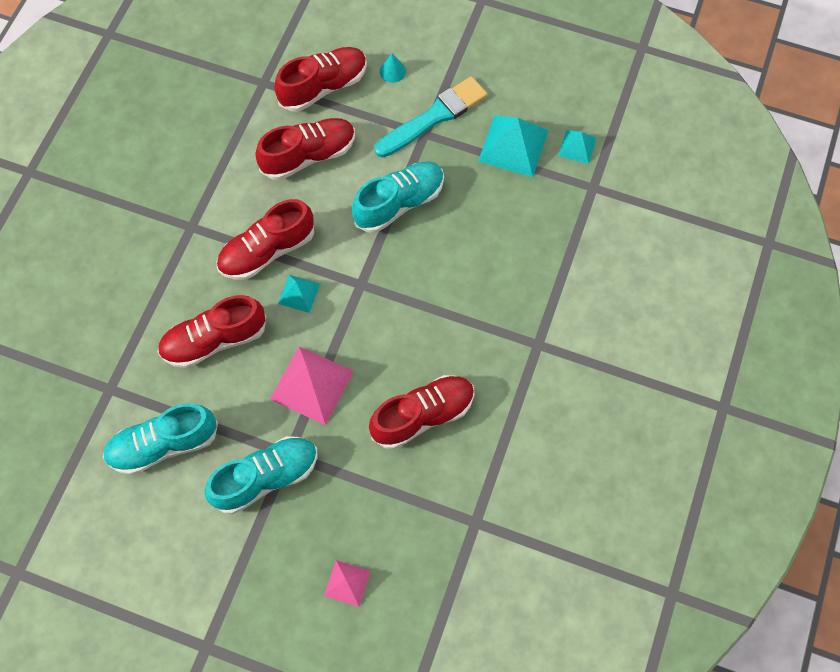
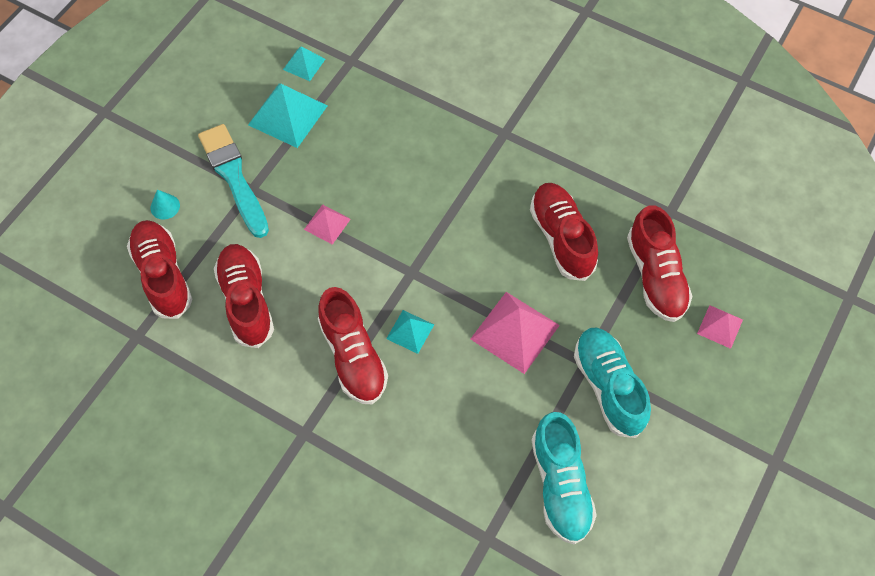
camera: 80 degrees left, 5 degrees down
red shoe [157,295,266,368] -> red shoe moved to [627,205,692,322]
turquoise shoe [352,161,444,233] -> pink pyramid [304,204,351,245]

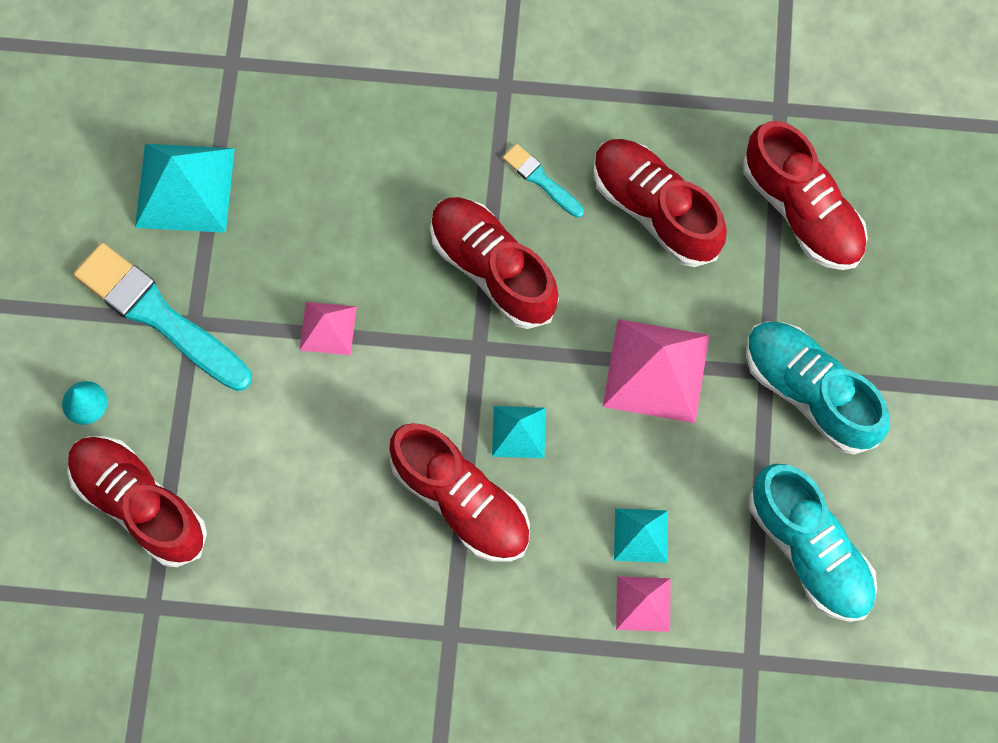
camera: 25 degrees left, 10 degrees up
red shoe [214,244,274,348] -> red shoe moved to [430,197,559,329]
turquoise pyramid [283,47,325,81] -> turquoise pyramid moved to [614,508,668,563]
pink pyramid [697,305,743,349] -> pink pyramid moved to [616,576,671,632]
none -> turquoise brush [503,144,584,218]

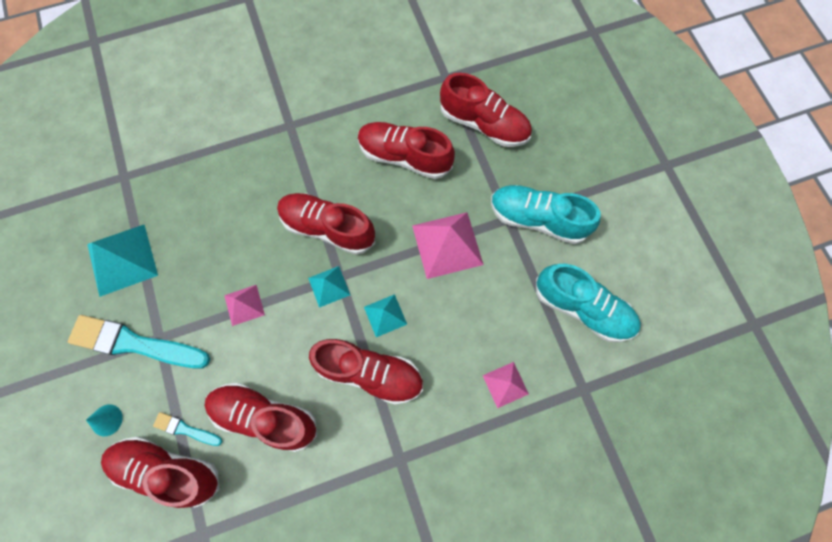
camera: 25 degrees left, 0 degrees up
turquoise brush [503,144,584,218] -> turquoise brush moved to [153,412,222,446]
turquoise pyramid [614,508,668,563] -> turquoise pyramid moved to [308,266,350,308]
none -> red shoe [204,383,317,452]

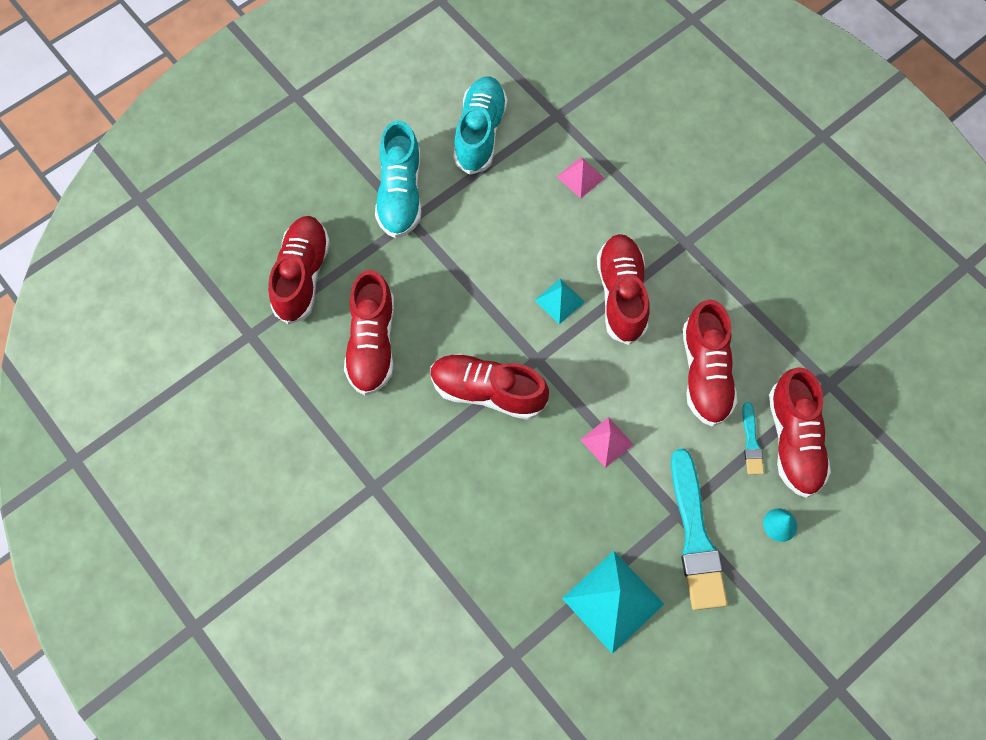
camera: 110 degrees left, 5 degrees down
red shoe [277,193,375,255] -> red shoe turned 105 degrees clockwise [431,353,549,420]
turquoise pyramid [308,266,350,308] -> none
pink pyramid [412,212,484,279] -> none

